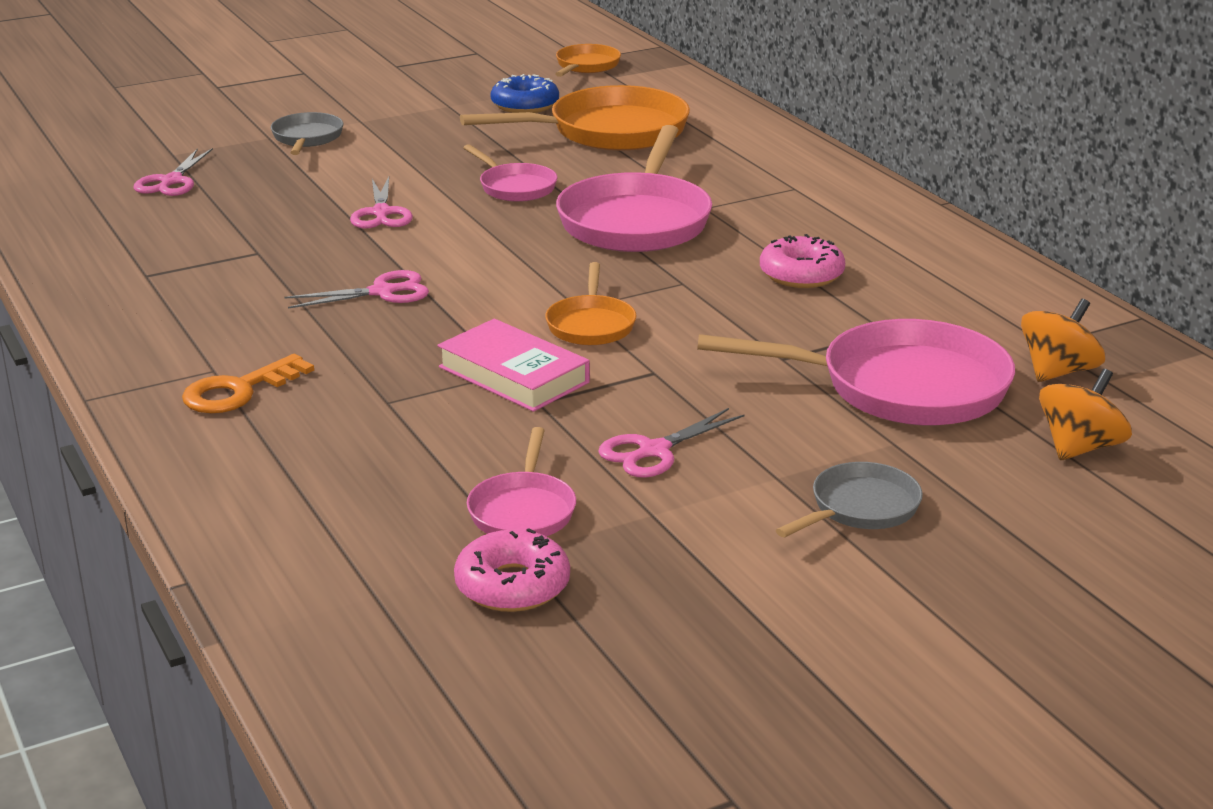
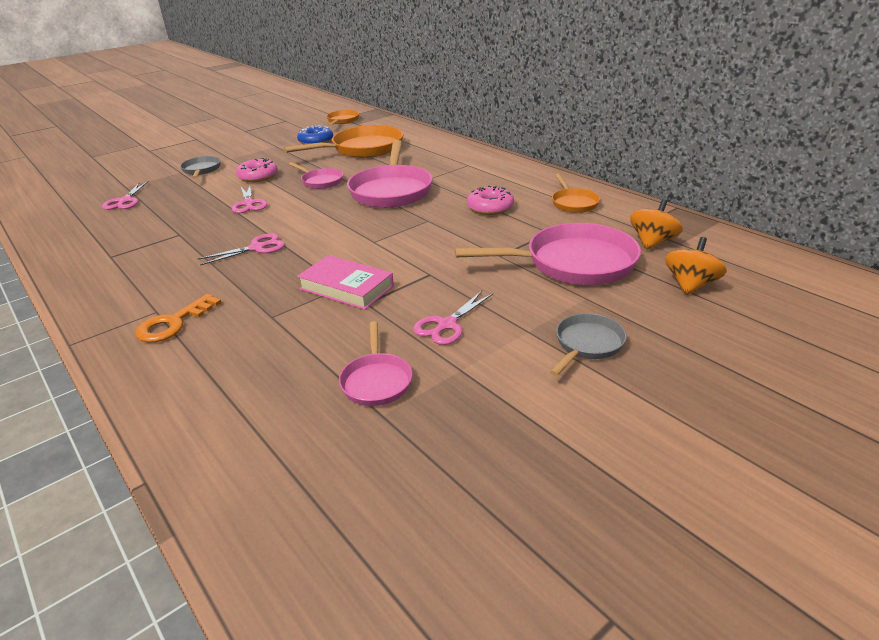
camera: 10 degrees left, 5 degrees up
pink donut [454,528,570,612] -> pink donut moved to [236,158,278,182]
orange pan [545,262,636,345] -> orange pan moved to [552,173,600,213]

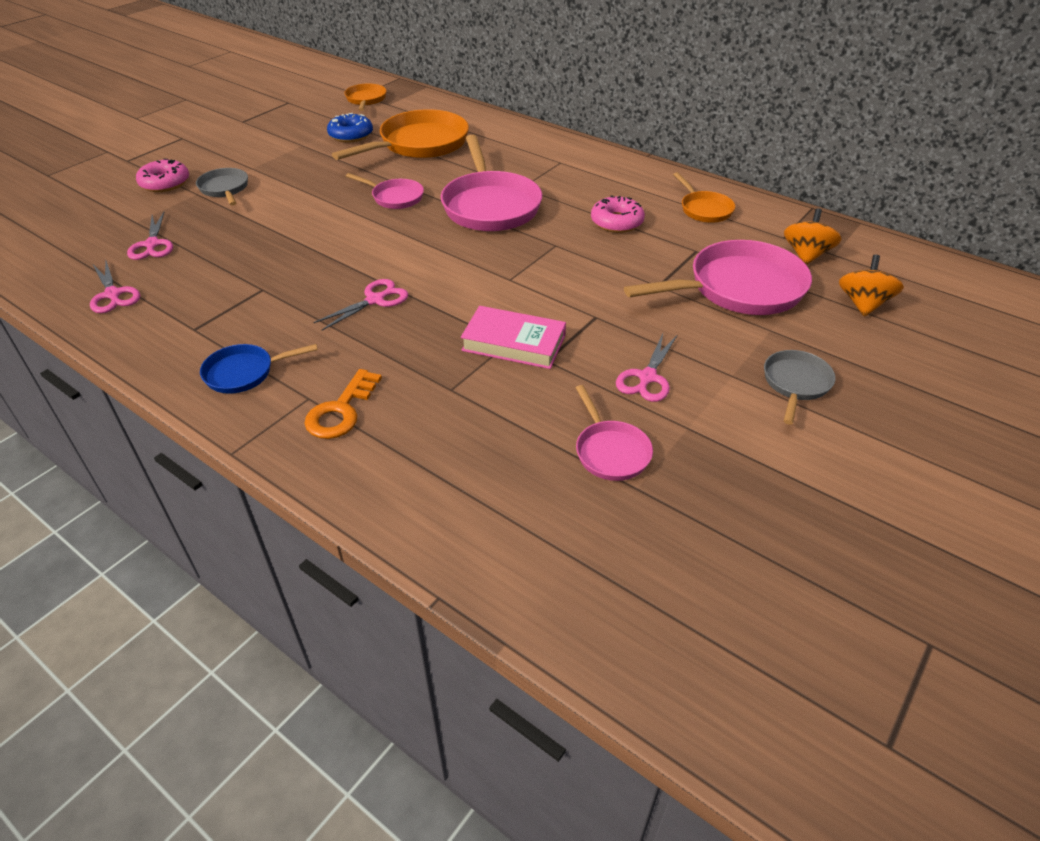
camera: 15 degrees left, 10 degrees up
pink scissors [232,185,267,213] -> pink scissors moved to [90,261,140,313]
pink donut [236,158,278,182] -> pink donut moved to [136,158,189,192]
none -> blue pan [200,344,318,394]

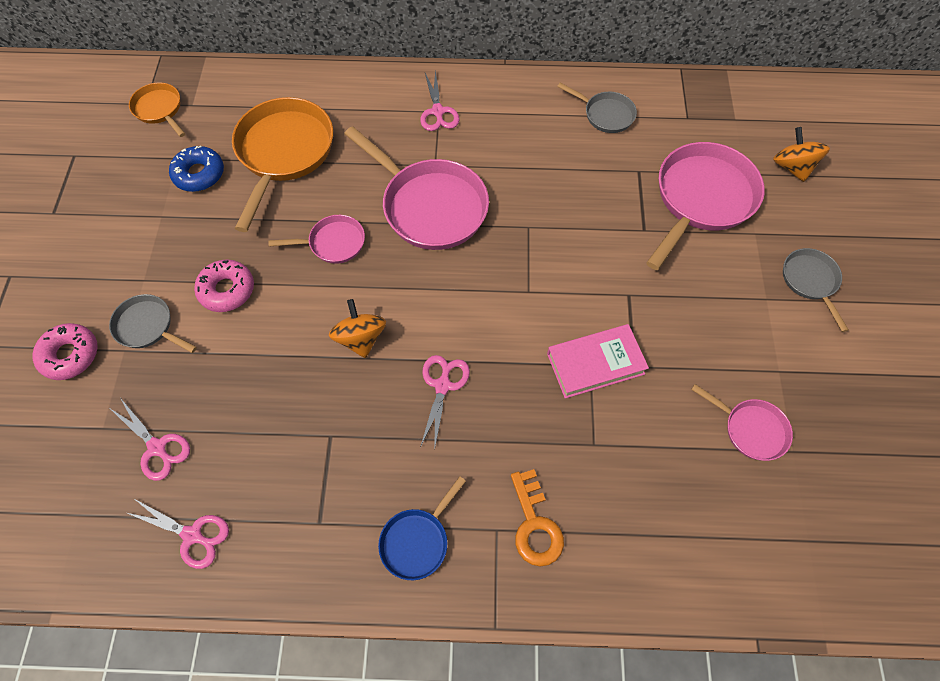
camera: 35 degrees left, 20 degrees up
pink donut [591,195,645,233] -> pink donut moved to [194,259,254,312]
pink scissors [616,334,677,402] -> pink scissors moved to [420,70,459,131]
orange pan [673,172,735,223] -> grey pan [557,83,637,133]
orange spinning top [784,208,841,265] -> orange spinning top moved to [329,299,386,358]

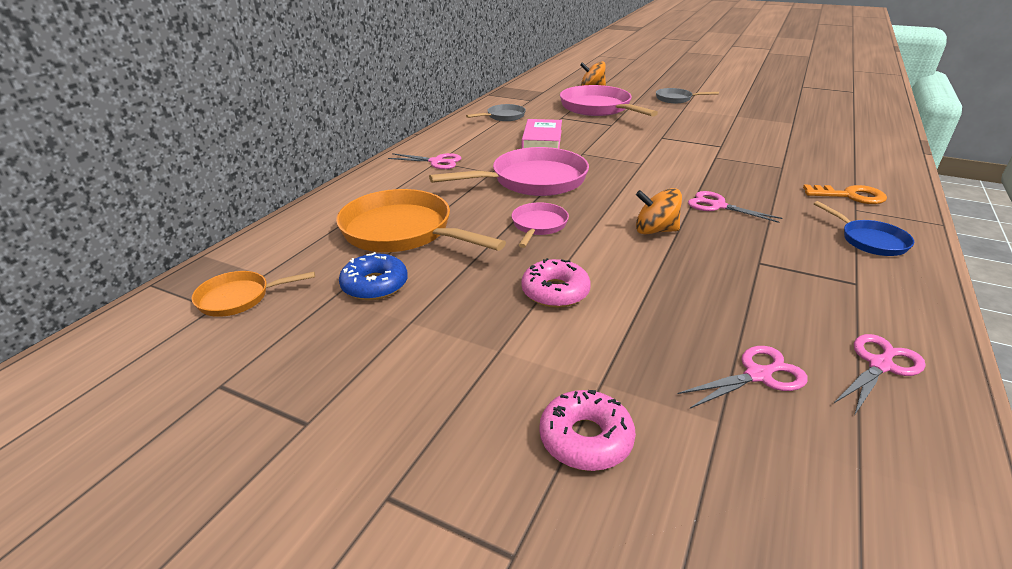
camera: 65 degrees left, 30 degrees down
grey pan [109,294,197,353] -> none
pink book [547,324,649,399] -> pink book moved to [522,119,562,149]
pink pan [691,384,793,461] -> none

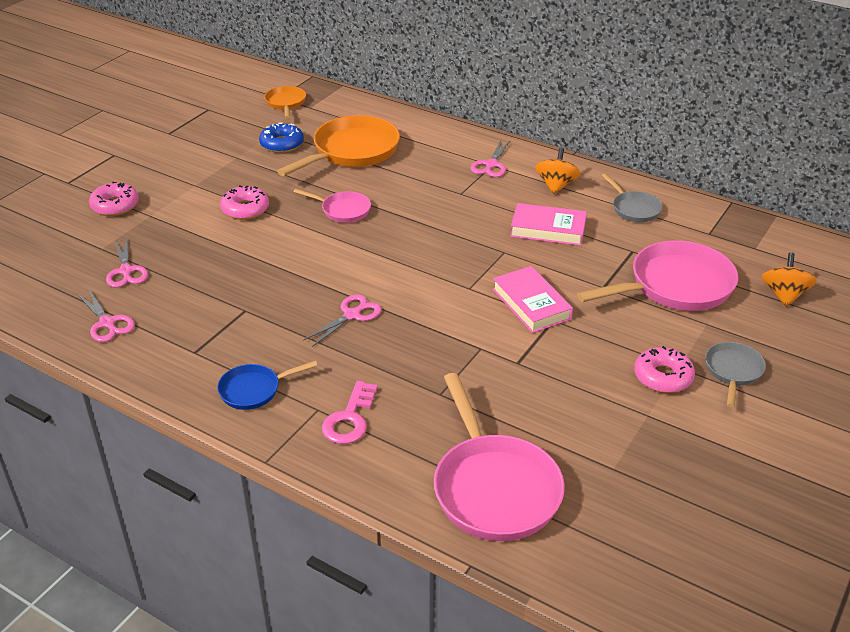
camera: 95 degrees right, 5 degrees up
pink pan [429,147,589,196] -> pink pan moved to [434,373,565,541]
orange spinning top [636,188,682,234] -> orange spinning top moved to [535,148,581,194]
orange key [803,185,887,204] -> pink key [322,381,378,444]
none -> pink book [492,266,573,333]
none -> pink donut [634,346,695,393]

